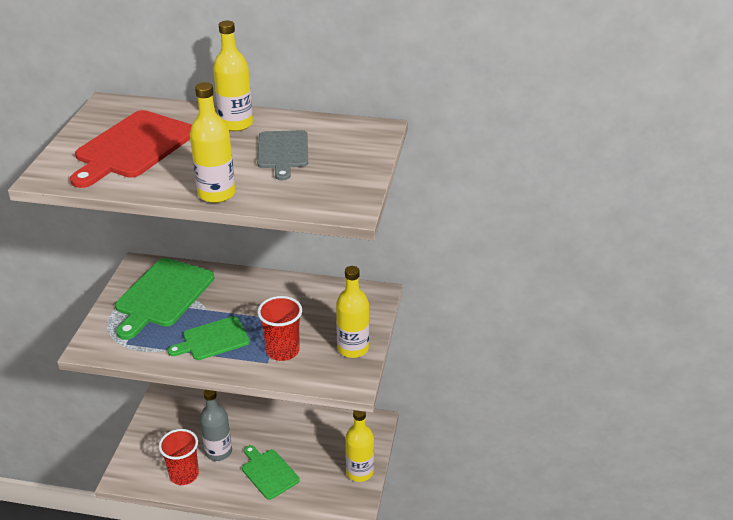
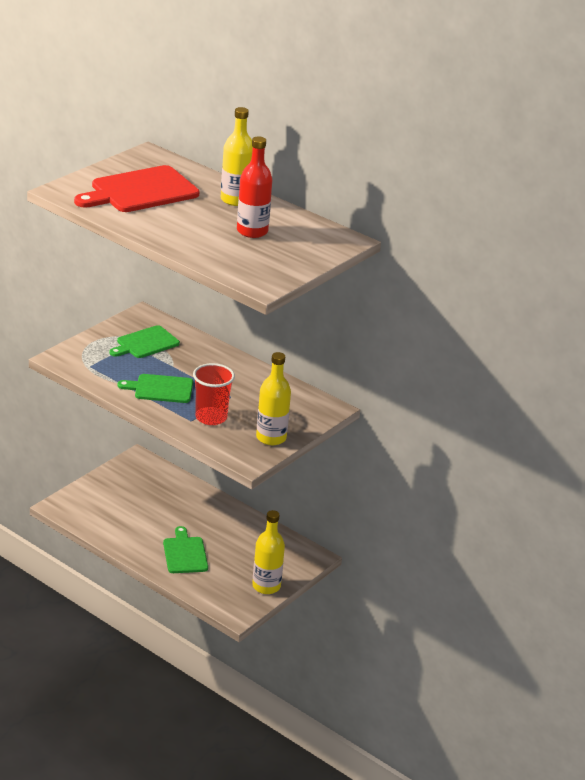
camera: 25 degrees right, 5 degrees down
green cutting board [115,258,215,340] -> green cutting board [109,325,180,358], size x0.62
red cup [159,429,199,485] -> none
yellow bottle [190,82,235,203] -> none
grey bottle [200,390,232,461] -> none
grey cutting board [257,130,308,180] -> red bottle [237,137,272,238]

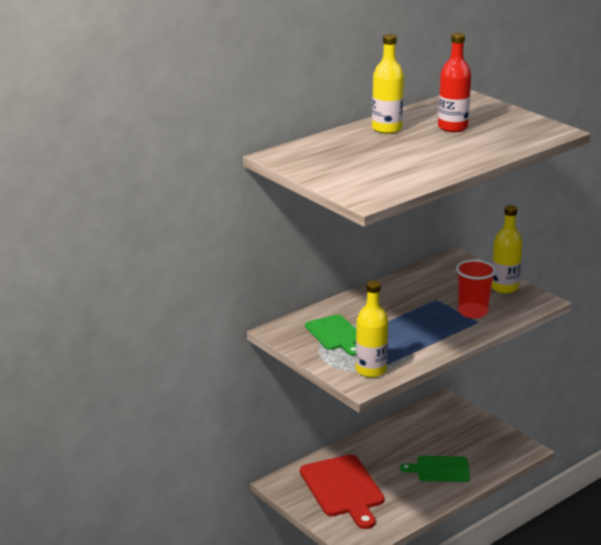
camera: 75 degrees left, 5 degrees down
red cutting board [74,165,199,212] -> red cutting board moved to [300,455,385,529]
green cutting board [117,374,193,403] -> none
yellow bottle [252,510,285,594] -> yellow bottle moved to [355,280,388,378]

